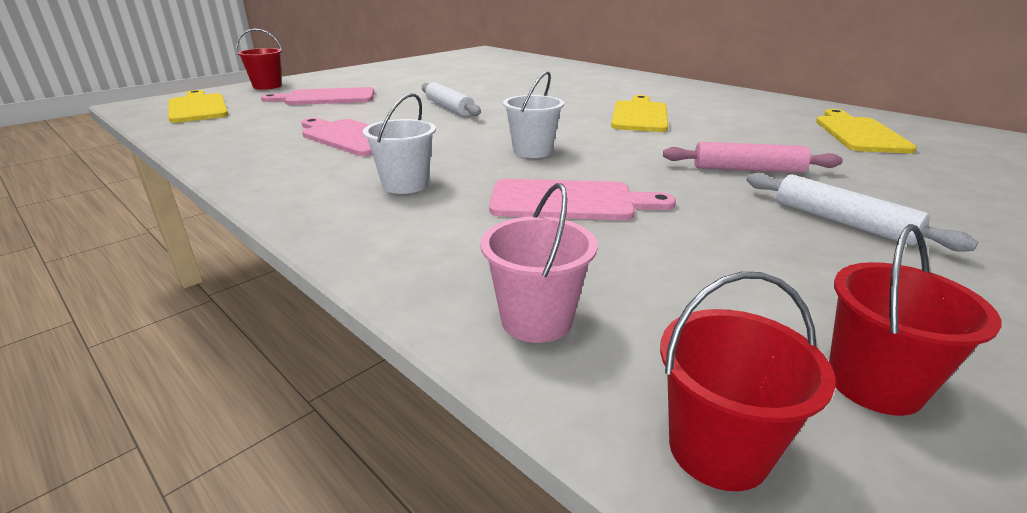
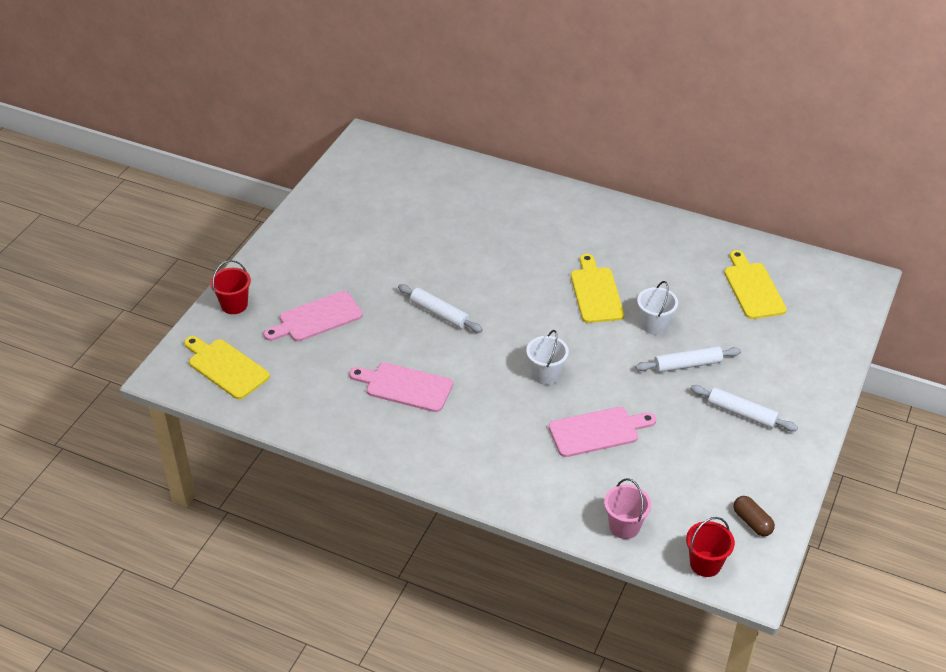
camera: 20 degrees left, 15 degrees up
white bucket [363,93,436,194] -> white bucket moved to [637,281,678,335]
pink rolling pin [663,142,843,173] -> white rolling pin [635,346,741,372]
red bucket [829,224,1001,416] -> brown capsule [733,496,775,536]

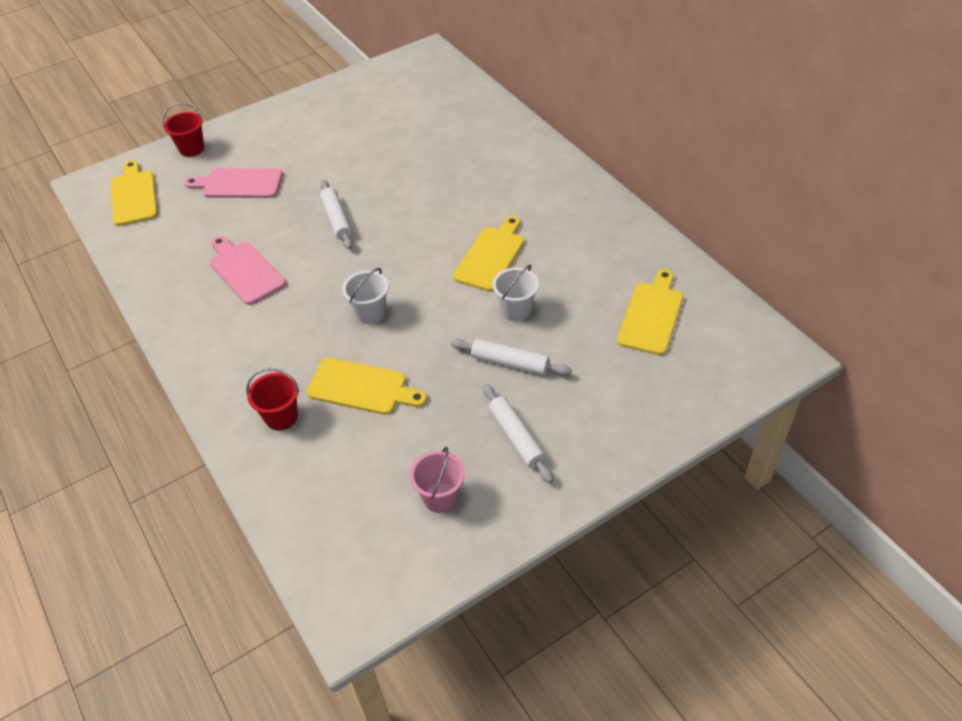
camera: 35 degrees right, 5 degrees up
pink cutting board [549,407,656,457] -> yellow cutting board [307,358,427,415]
pink bucket [604,478,651,539] -> pink bucket moved to [410,447,465,513]
red bucket [686,517,735,577] -> red bucket moved to [246,368,299,431]
brown capsule [733,496,775,536] -> none

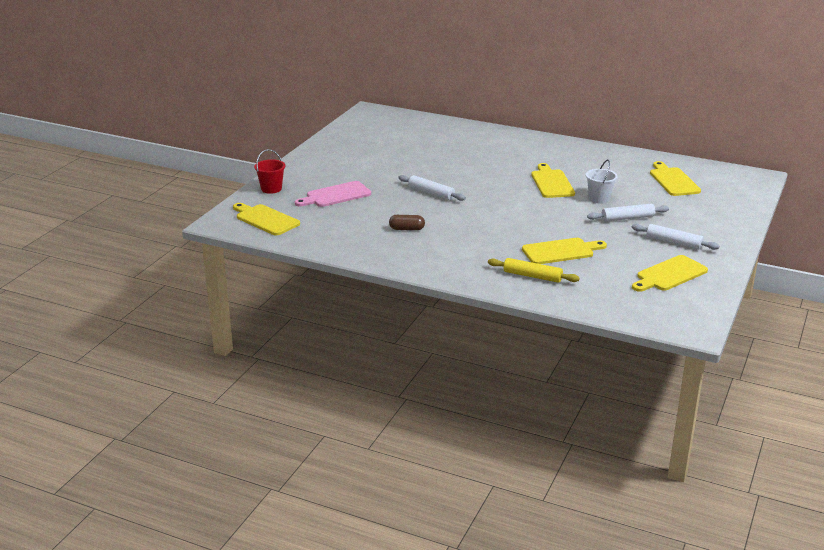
camera: 35 degrees left, 20 degrees down
pink cutting board [210,236,286,305] -> brown capsule [389,215,425,230]
red bucket [246,368,299,431] -> yellow rolling pin [488,258,580,283]
white bucket [342,268,389,324] -> none
pink bucket [410,447,465,513] -> yellow cutting board [632,255,708,292]

